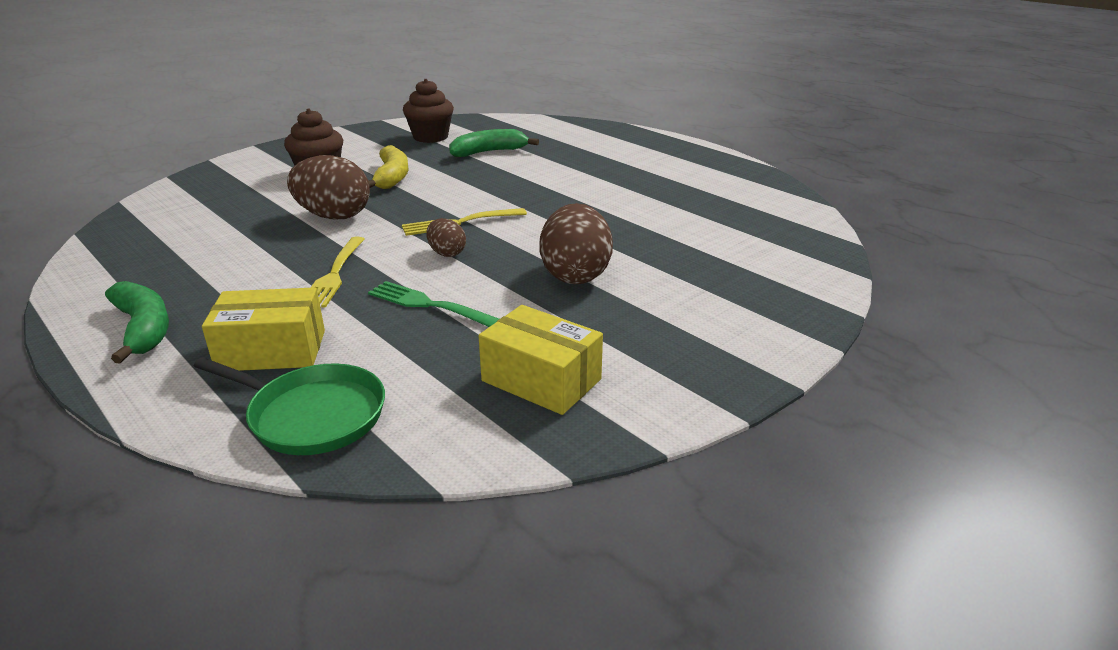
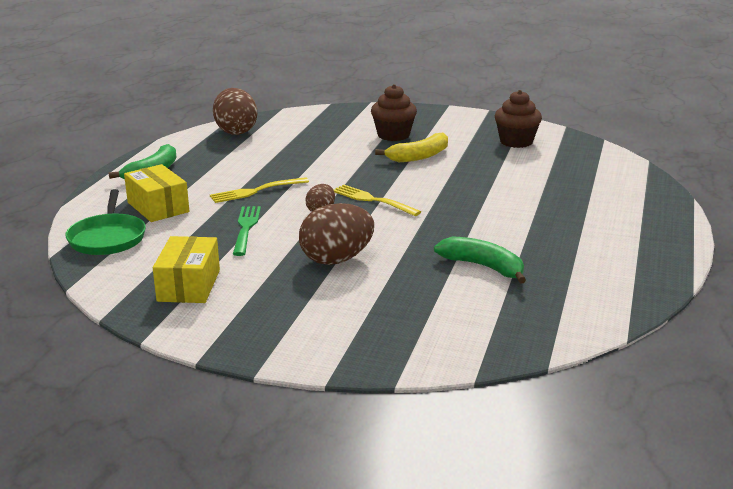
camera: 60 degrees right, 5 degrees down
brown egg [287,155,370,219] -> brown egg moved to [213,88,257,135]
green banana [449,129,539,157] -> green banana moved to [434,236,526,284]

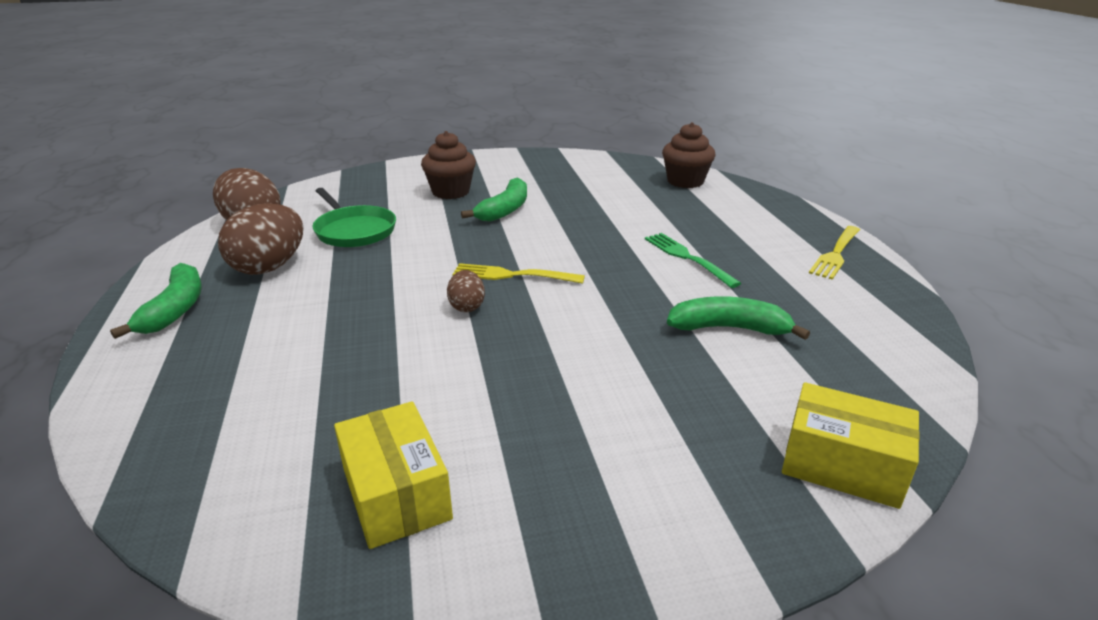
camera: 30 degrees left, 5 degrees up
green pan [65,189,146,255] -> green pan moved to [312,188,396,247]
yellow box [124,164,189,222] -> yellow box moved to [782,382,920,509]
yellow fork [210,177,309,203] -> yellow fork moved to [809,226,860,280]
green fork [233,206,261,256] -> green fork moved to [645,233,741,288]
brown egg [299,203,374,265] -> brown egg moved to [218,203,303,275]
yellow banana [375,132,448,162] -> green banana [461,178,527,222]
brown cupcake [495,90,542,148] -> brown cupcake moved to [662,122,716,188]

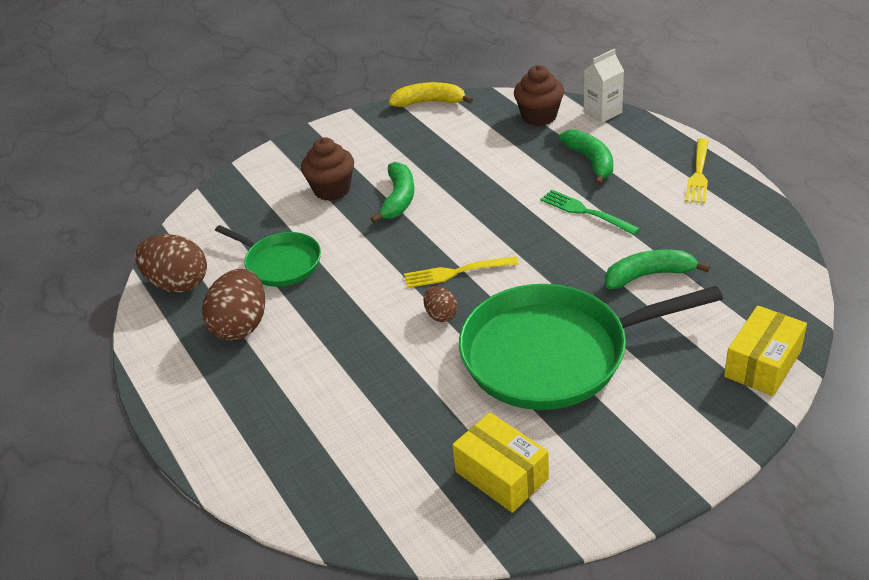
camera: 15 degrees left, 10 degrees up
green banana [110,263,202,339] -> green banana moved to [559,129,613,185]
yellow box [782,382,920,509] -> yellow box turned 60 degrees counterclockwise [724,305,807,396]
none -> yellow banana [389,82,473,107]
none -> green pan [459,284,723,410]
none -> white carton [584,49,624,123]

